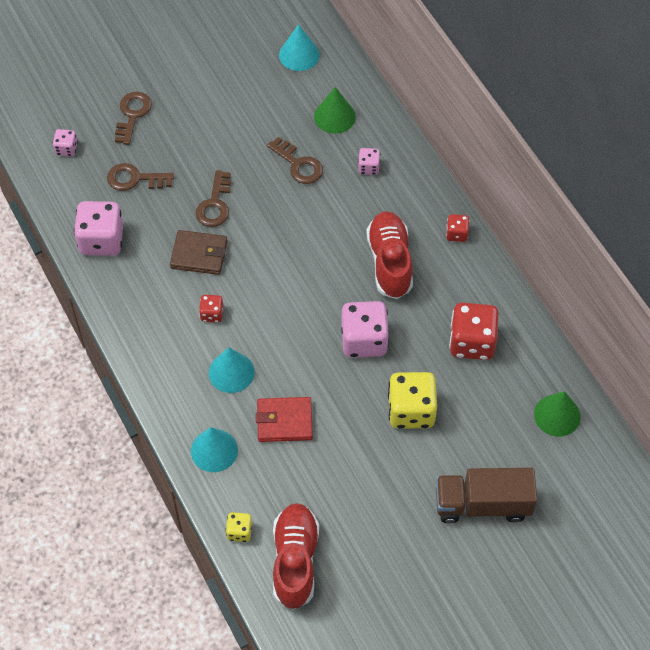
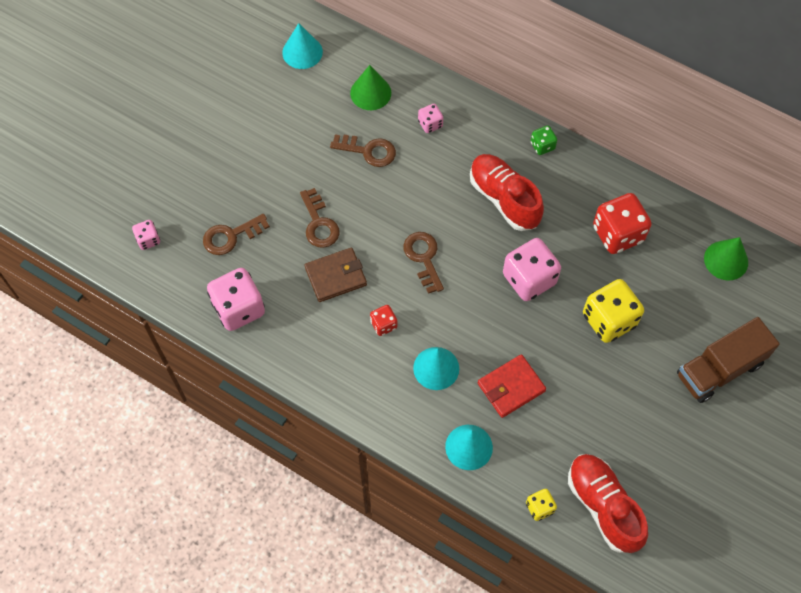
camera: 30 degrees left, 5 degrees up
brown key [115,92,152,145] -> brown key moved to [403,232,444,294]
red dice [446,214,470,242] -> green dice [531,126,557,155]

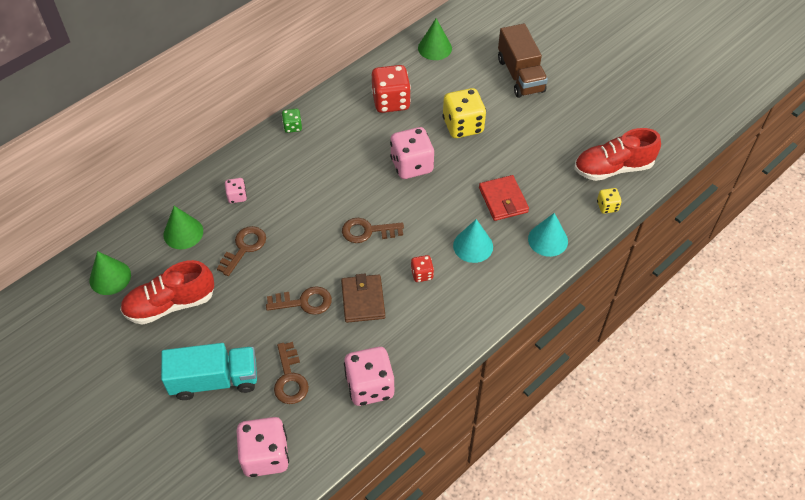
camera: 75 degrees left, 10 degrees down
pink dice [132,220,160,250] -> pink dice [237,417,289,477], size x2.00
turquoise cone [282,23,323,69] -> green cone [90,251,131,295]
red shoe [470,154,544,231] -> red shoe moved to [120,260,214,325]
none -> turquoise truck [161,343,257,400]

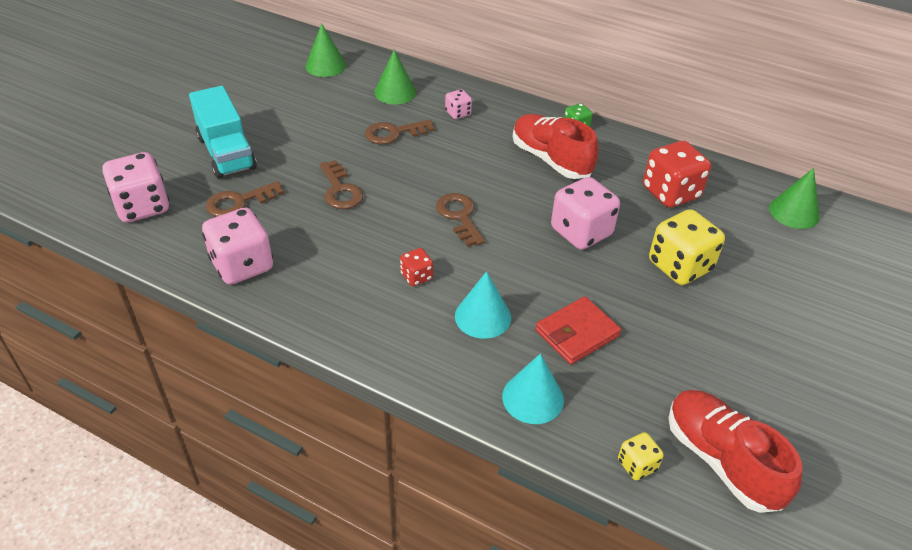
camera: 70 degrees right, 10 degrees down
red shoe [120,260,214,325] -> red shoe moved to [513,114,598,179]
brown key [217,226,266,276] -> brown key turned 150 degrees clockwise [365,120,435,144]
brown wallet [341,274,385,323] -> none
brown truck [498,24,548,98] -> none

